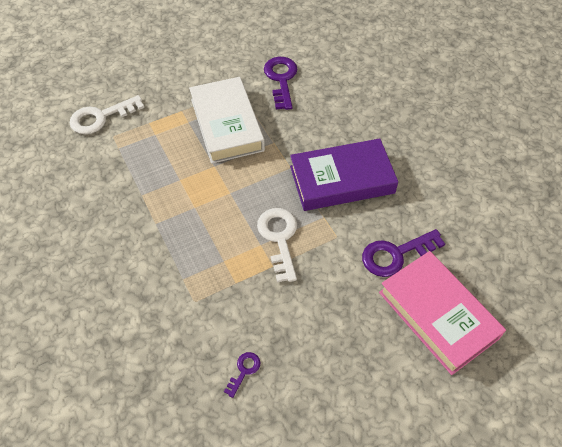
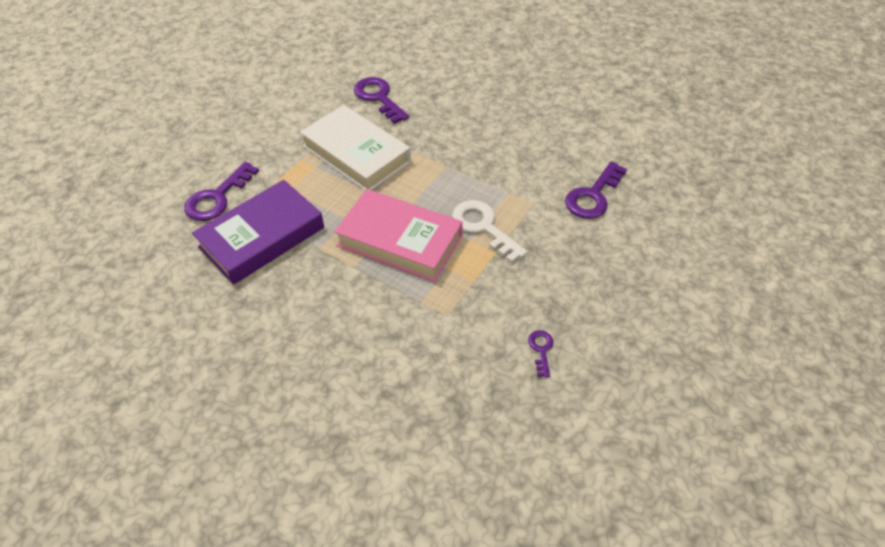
camera: 30 degrees left, 5 degrees down
white key [70,95,144,134] -> purple key [184,162,259,221]
purple book [290,139,398,211] -> purple book moved to [192,180,324,285]
pink book [379,251,506,375] -> pink book moved to [334,189,463,282]

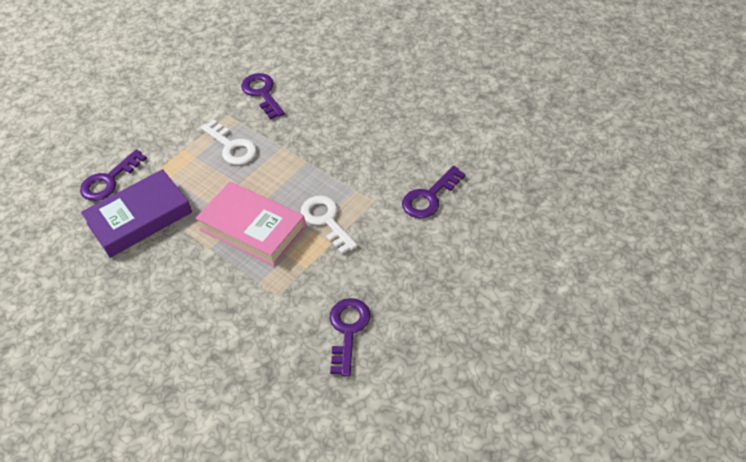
camera: 10 degrees right, 0 degrees up
white book [300,105,411,190] -> white key [201,119,257,165]
purple key [528,330,553,377] -> purple key [329,298,371,376], size x1.95

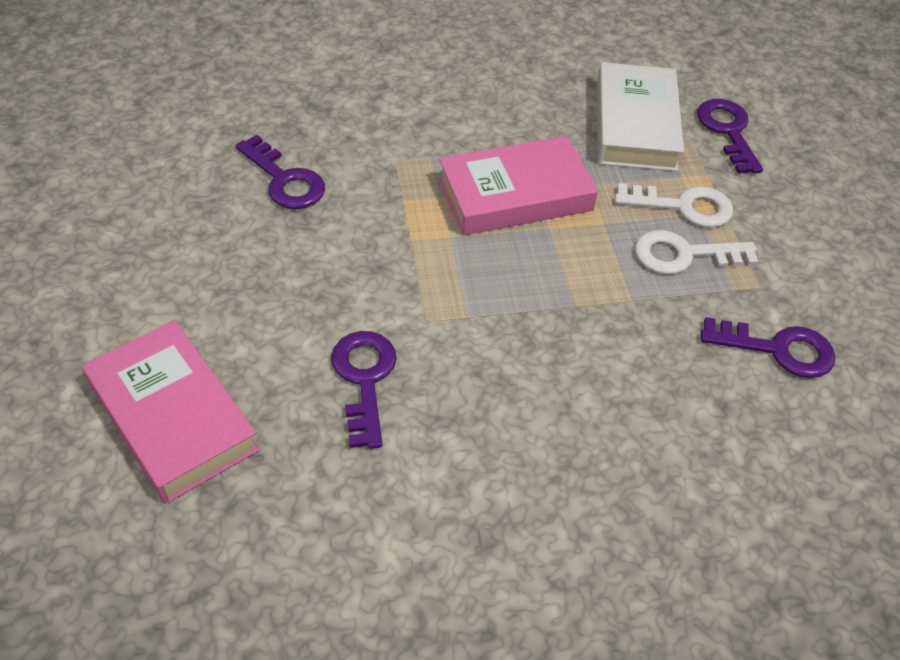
camera: 125 degrees right, 0 degrees up
purple book [81,169,192,258] -> white book [597,62,684,171]
white key [301,195,357,254] -> white key moved to [615,183,733,228]
none -> pink book [82,320,260,504]

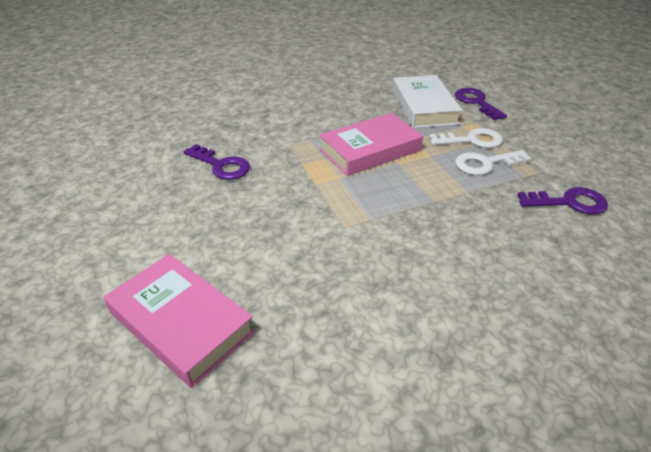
camera: 10 degrees left, 10 degrees down
purple key [331,331,397,449] -> none

